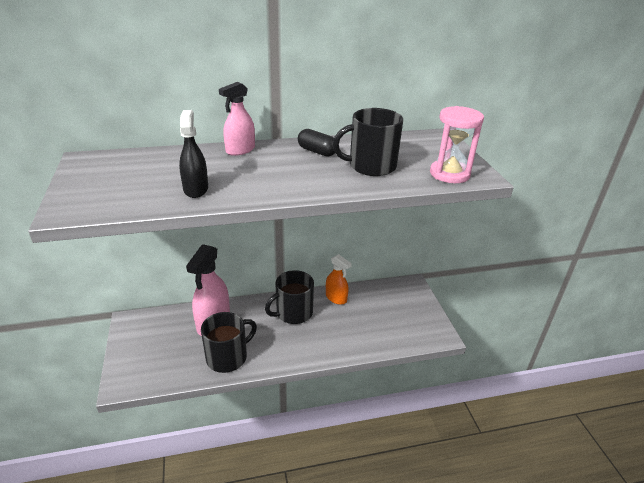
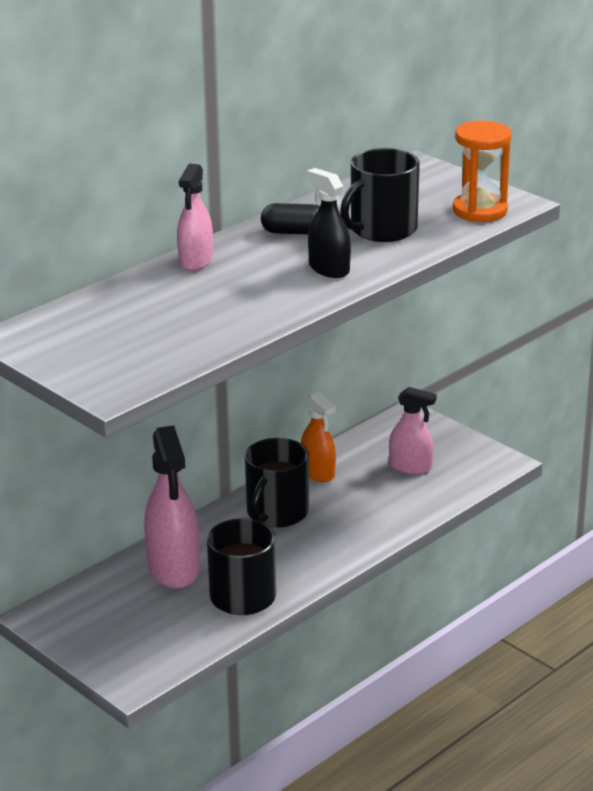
camera: 30 degrees left, 5 degrees down
black spray bottle [179,110,208,198] -> black spray bottle moved to [307,168,351,278]
orange spray bottle [326,254,352,305] -> orange spray bottle turned 45 degrees clockwise [301,392,336,482]
pink hourglass [430,106,484,183] -> orange hourglass [453,121,512,222]
none -> pink spray bottle [389,387,437,474]

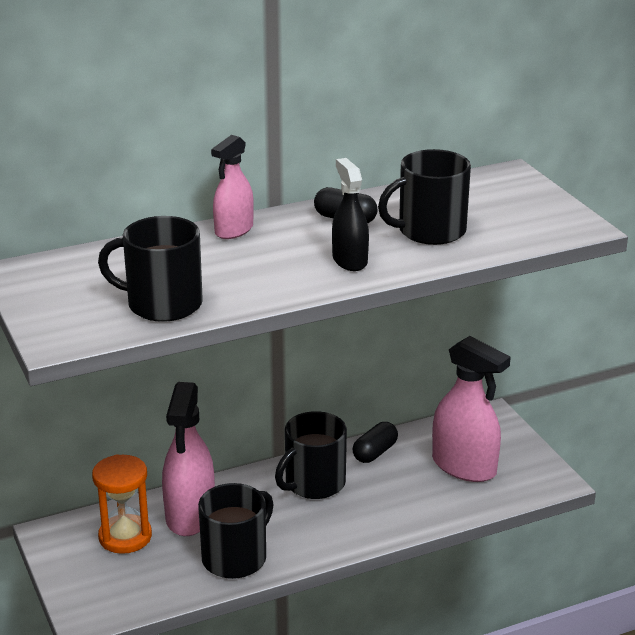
camera: 20 degrees right, 0 degrees up
orange spray bottle [301,392,336,482] -> black capsule [352,422,398,463]
pink spray bottle [389,387,437,474] -> pink spray bottle [432,336,511,482], size x1.66
orange hourglass [453,121,512,222] -> orange hourglass moved to [92,454,152,554]
none -> black mug [98,216,203,322]

